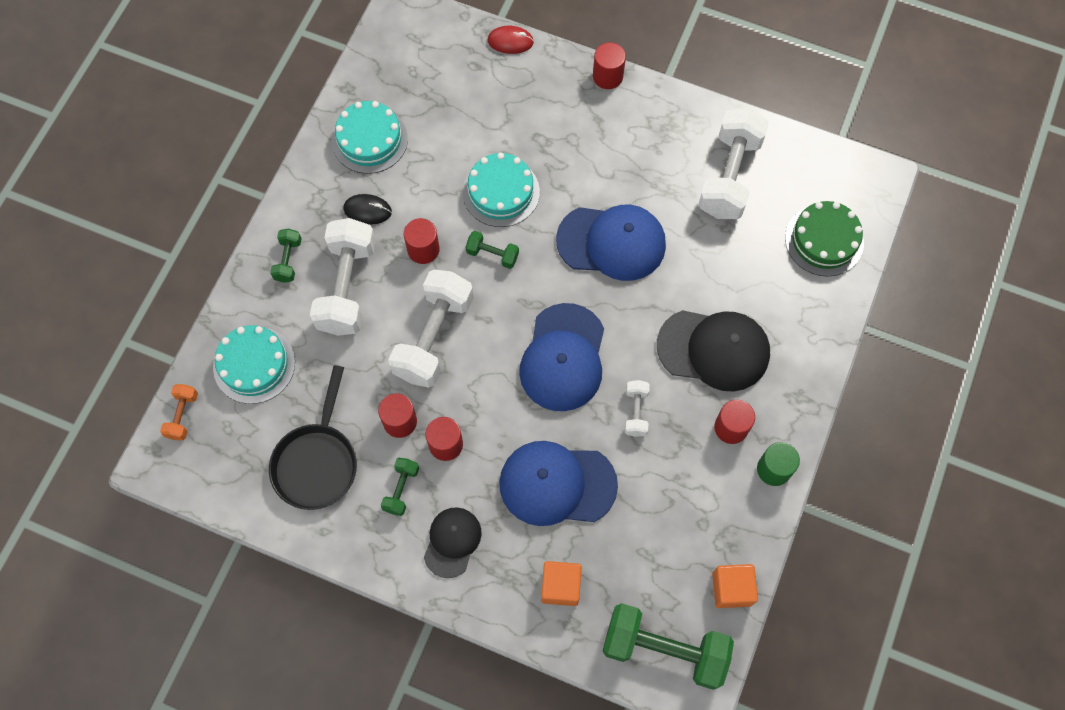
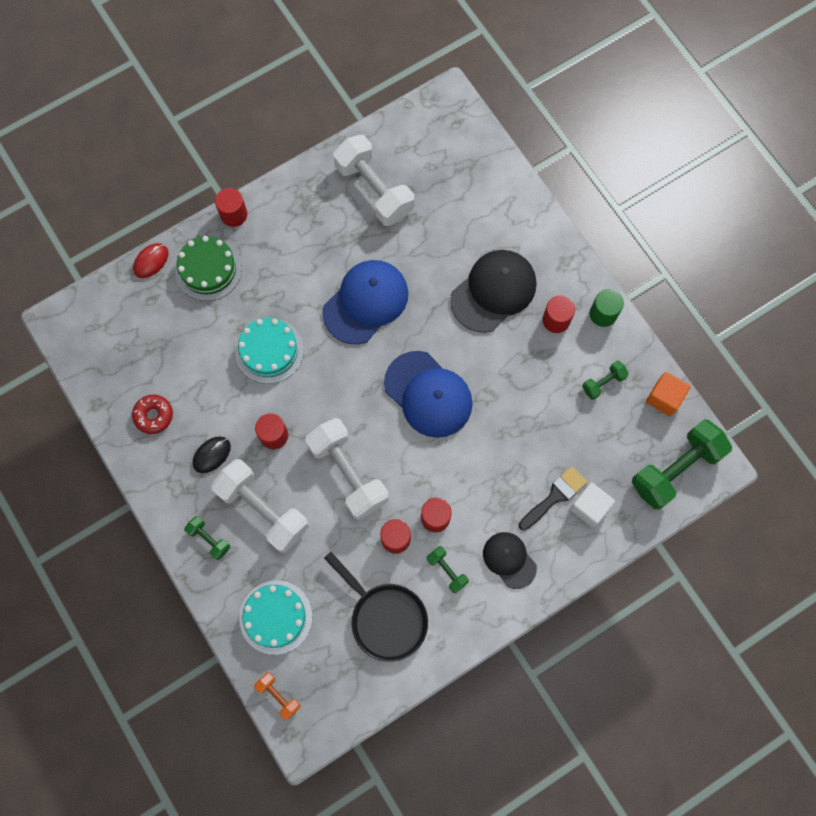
camera: 55 degrees left, 5 degrees up
turquoise cake [332,101,408,174] -> red donut [132,395,173,434]
green dumbbell [466,231,519,269] -> green dumbbell moved to [582,361,629,400]
blue cap [499,441,618,526] -> none
orange cube [541,561,582,606] -> white cube [570,482,615,527]
white dumbbell [625,380,650,437] -> none
green cake [785,201,864,277] -> green cake moved to [175,236,242,301]
none -> black brush [519,466,587,531]

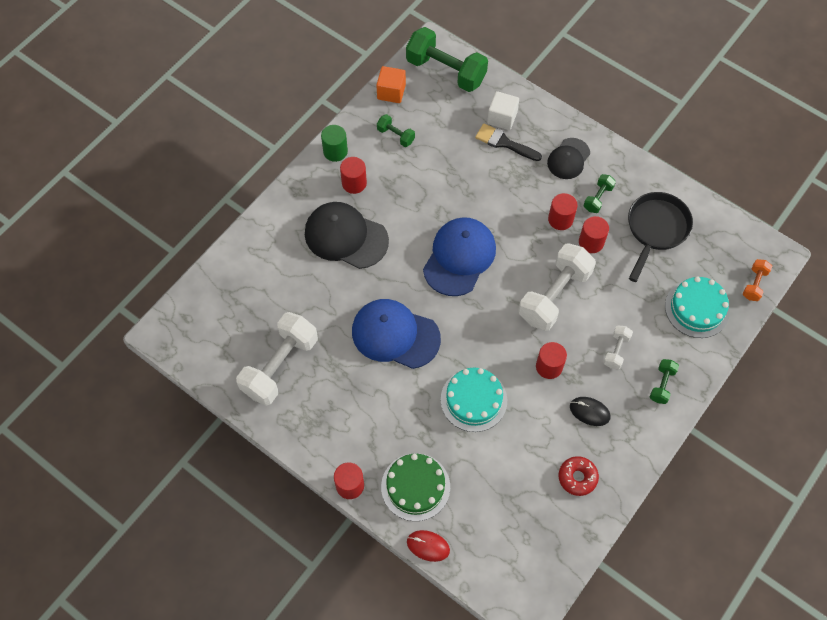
camera: 110 degrees left, 10 degrees down
white dumbbell [211,459,309,553] -> white dumbbell [603,325,633,369], size x0.47

